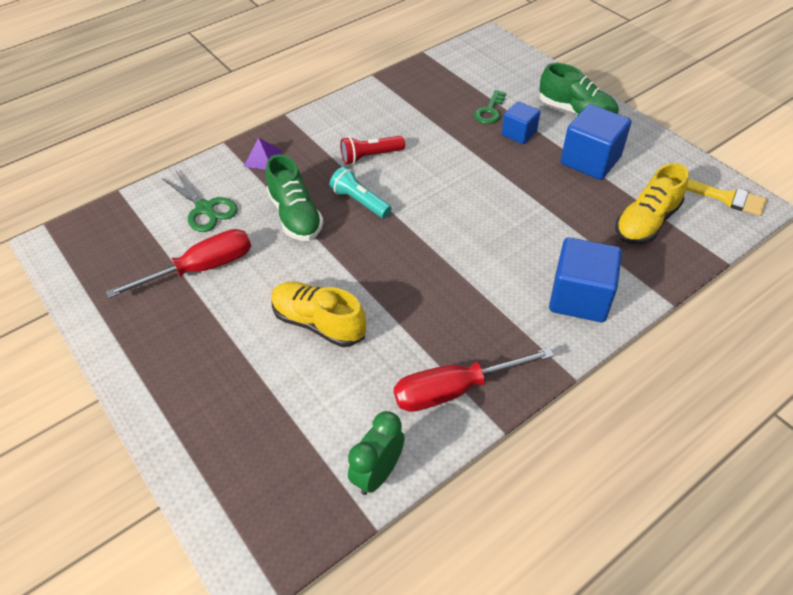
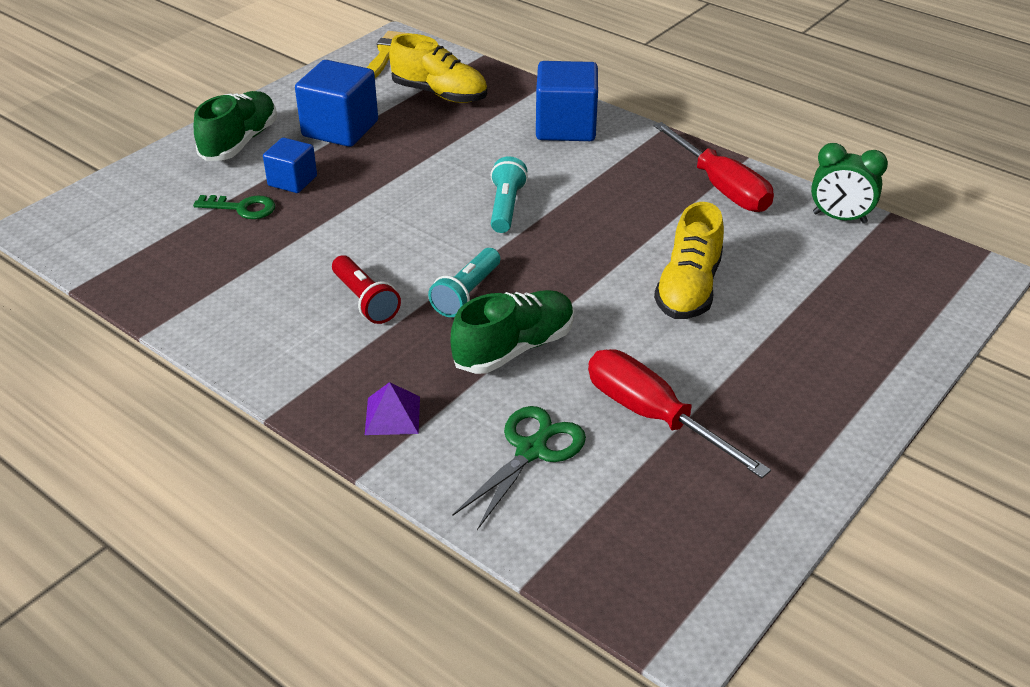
camera: 105 degrees left, 10 degrees down
none -> turquoise flashlight [491,156,528,233]

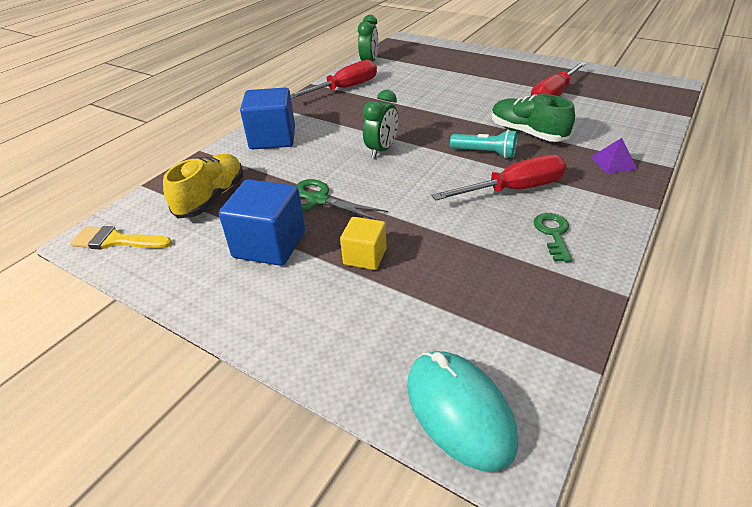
camera: 95 degrees left, 0 degrees up
green key [193,195,275,219] -> green key moved to [533,213,572,262]
green shoe [194,91,277,161] -> none
blue cube [263,137,317,193] -> yellow cube [340,217,387,270]
red flashlight [332,255,401,324] -> red screwdriver [431,155,567,201]
green scissors [453,406,586,530] -> green scissors moved to [296,179,388,221]
turquoise flashlight [491,156,528,233] -> green clock [363,90,398,158]
yellow shoe [654,202,724,319] -> none
none -> turquoise mouse [407,351,518,472]

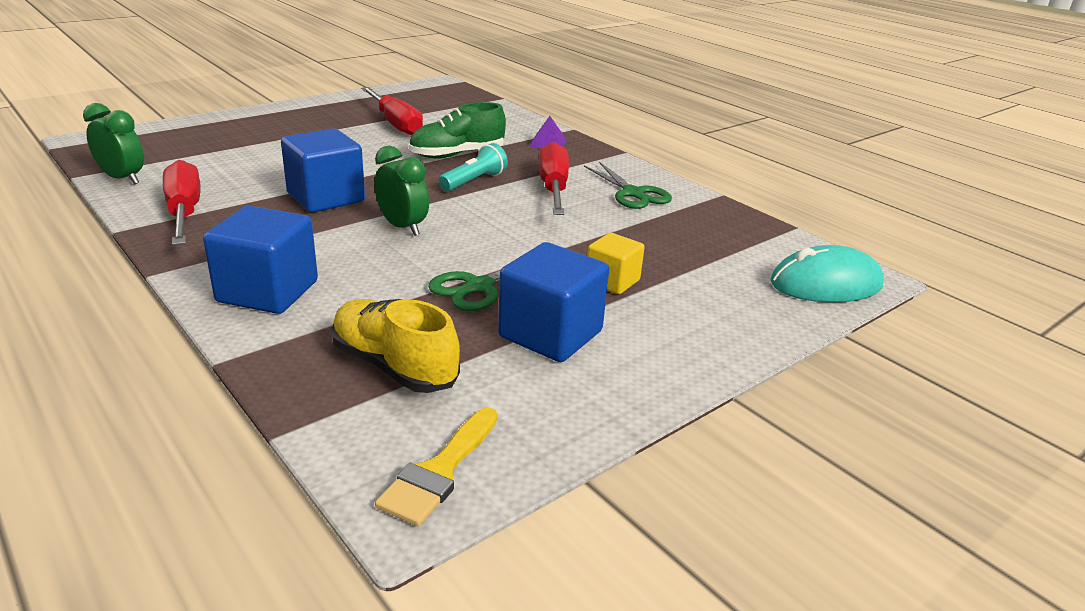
camera: 75 degrees left, 10 degrees down
green key [533,213,572,262] -> green scissors [584,162,672,209]
none -> blue cube [281,128,365,213]

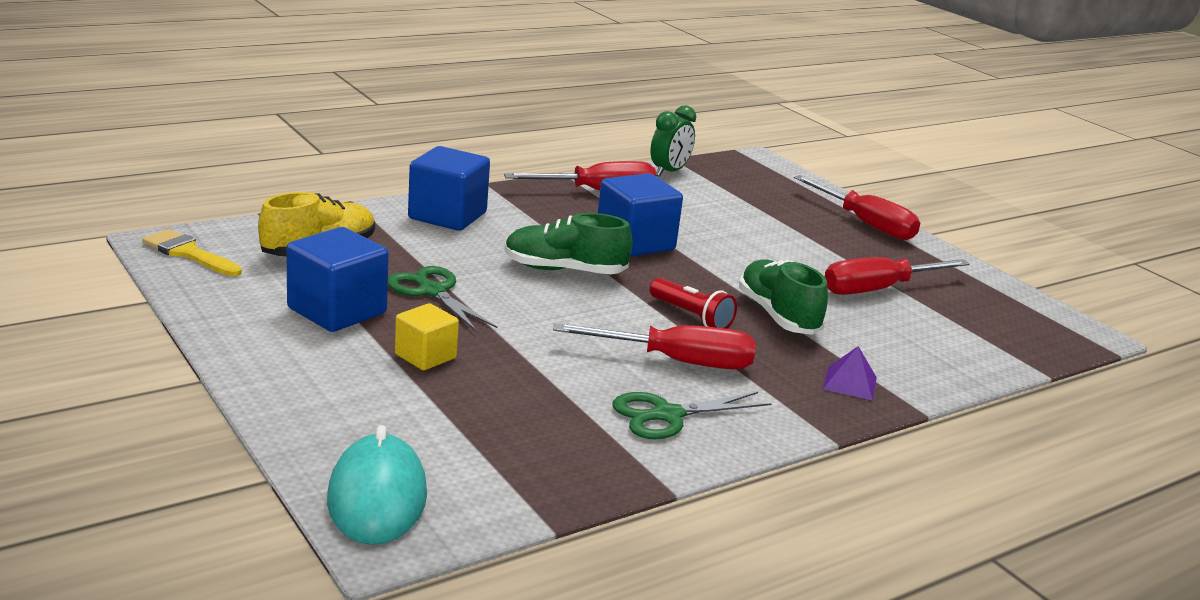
camera: 95 degrees right, 5 degrees down
green clock [374,146,429,236] -> green shoe [504,213,633,274]
turquoise flashlight [439,143,508,191] -> red flashlight [650,278,737,329]
none -> red screwdriver [794,175,920,240]

